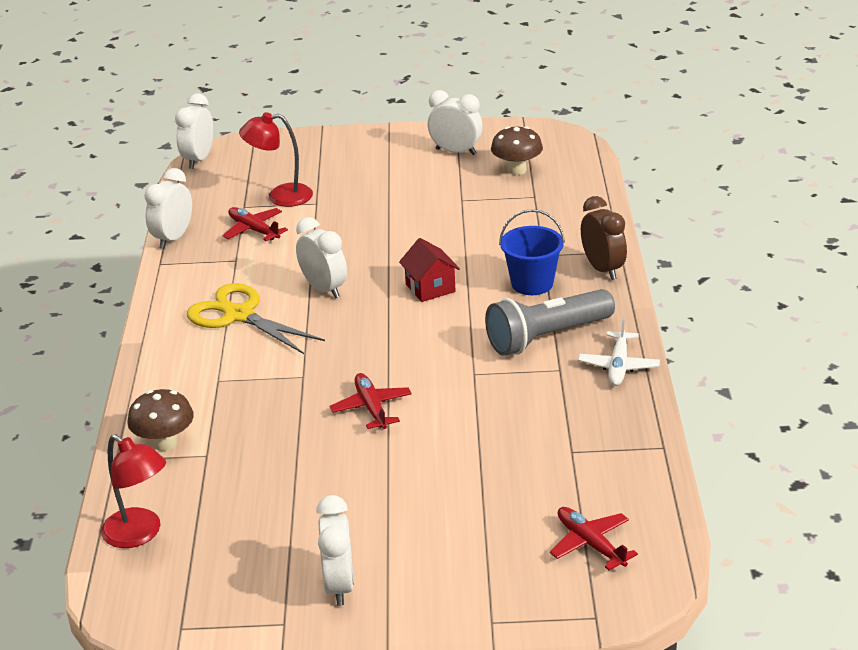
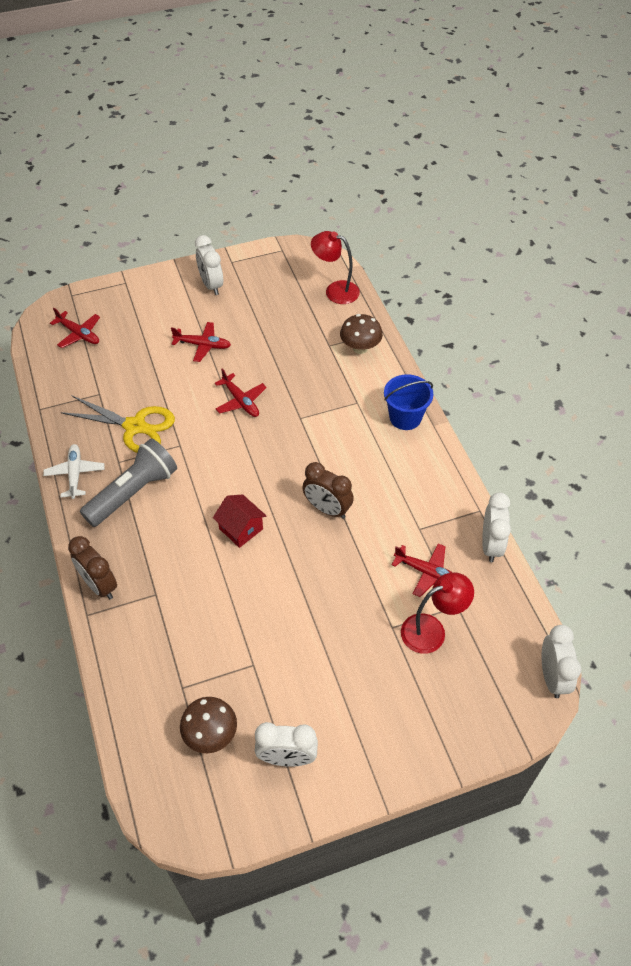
camera: 160 degrees right, 20 degrees up
yellow scissors [187,283,325,354] -> yellow scissors moved to [60,395,175,453]
white clock [296,217,347,299] -> brown clock [302,462,354,519]
blue bucket [499,209,565,295] -> blue bucket moved to [384,374,433,430]
none -> red plane [171,322,231,362]

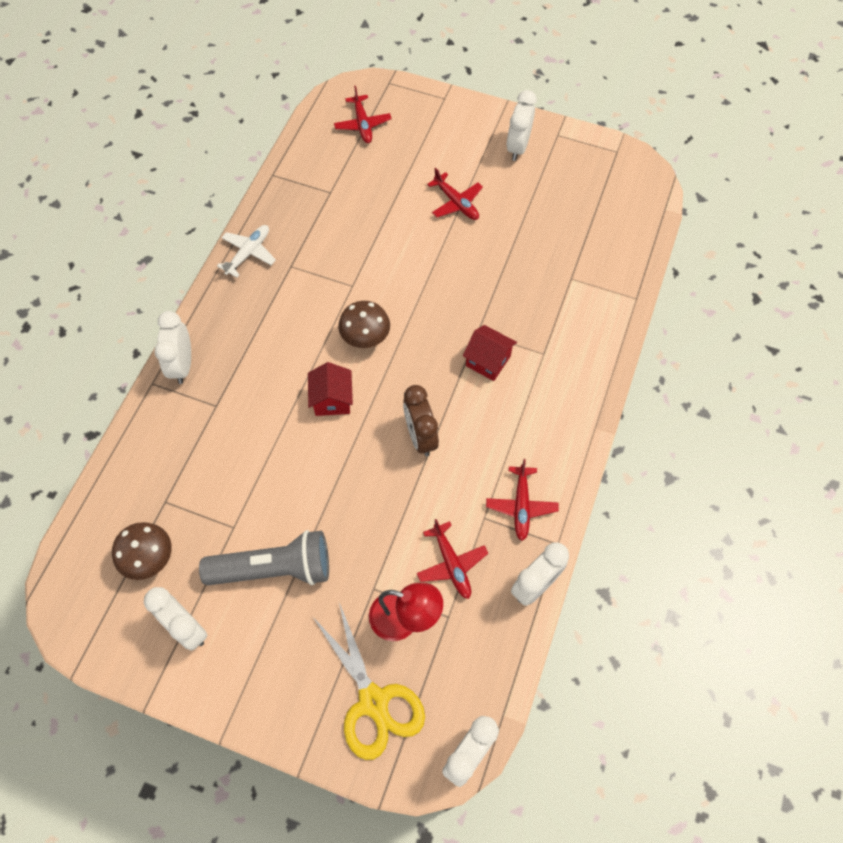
camera: 40 degrees right, 10 degrees up
yellow scissors [60,395,175,453] -> yellow scissors moved to [312,603,425,760]
brown clock [68,536,117,599] -> white clock [154,311,191,384]
grey flashlight [80,438,177,527] -> grey flashlight moved to [199,530,329,585]
red plane [215,369,267,417] -> red plane moved to [486,459,558,541]
red lamp [311,231,360,304] -> none
brown mushroom [340,314,383,354] -> brown mushroom moved to [338,301,390,348]
blue bucket [384,374,433,430] -> none
none -> red house [463,325,517,381]

